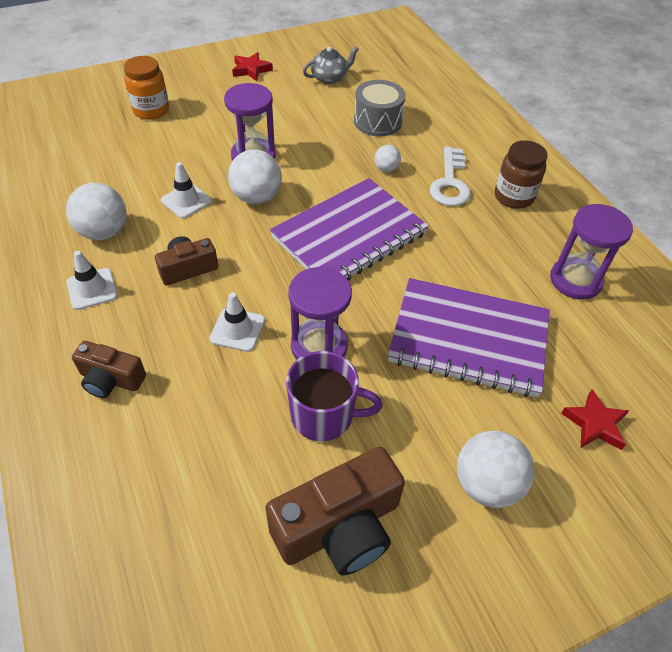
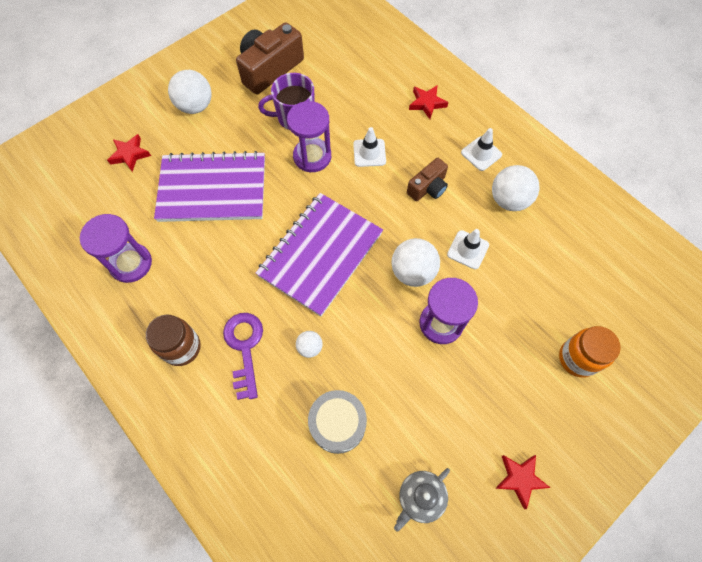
camera: 165 degrees right, 15 degrees up
brown camera [72,341,146,398] -> red star [409,85,448,119]
white key [430,147,471,206] -> purple key [223,313,263,400]

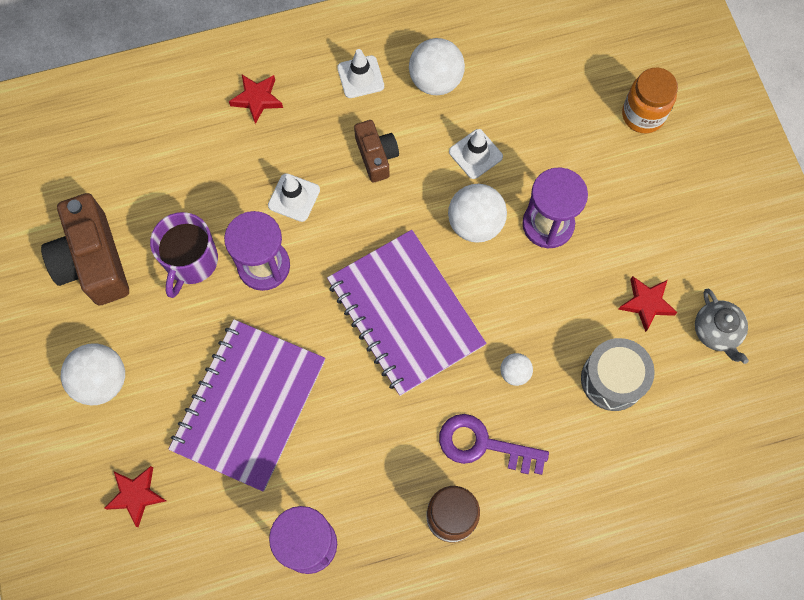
camera: 65 degrees left, 5 degrees up
red star [495,455,551,509] -> red star moved to [618,276,678,332]

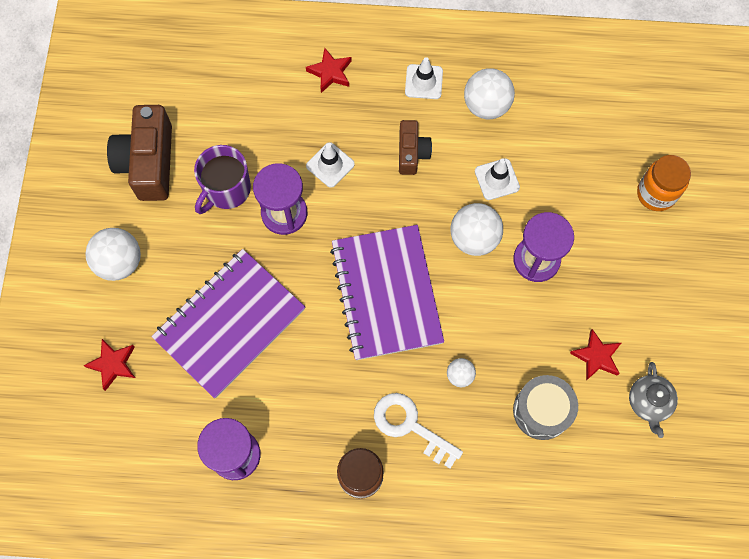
camera: 20 degrees right, 0 degrees up
purple key [439,414,549,475] -> white key [374,393,463,469]

